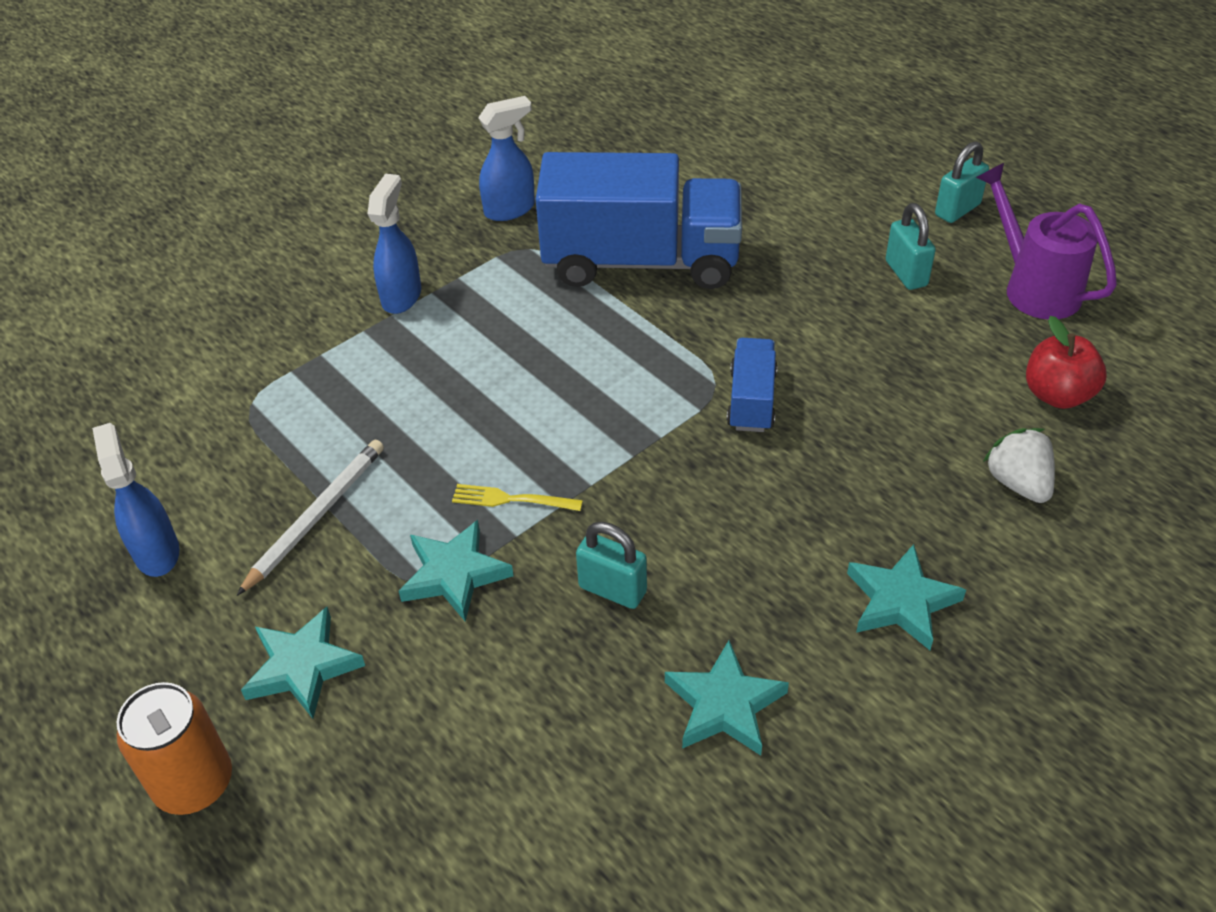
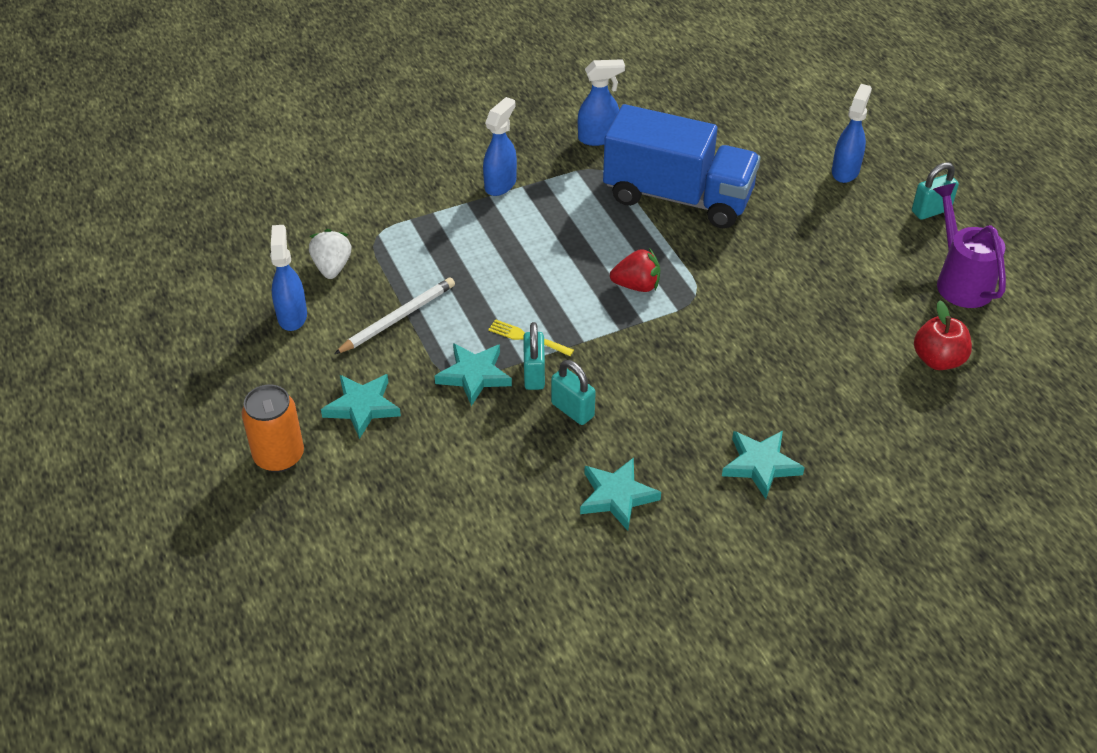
camera: 15 degrees right, 0 degrees up
blue truck [727,338,777,432] -> none
turquoise padlock [886,203,936,290] -> turquoise padlock moved to [523,322,545,390]
white strawberry [983,428,1055,503] -> white strawberry moved to [309,229,351,279]
none -> red strawberry [610,248,660,292]
none -> blue spray bottle [832,84,872,183]

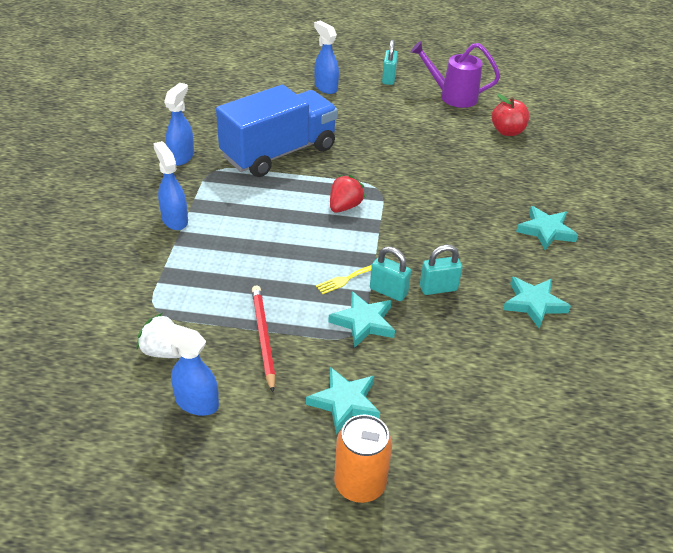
camera: 60 degrees left, 5 degrees down
white pencil [334,277,455,354] -> red pencil [252,286,276,392]

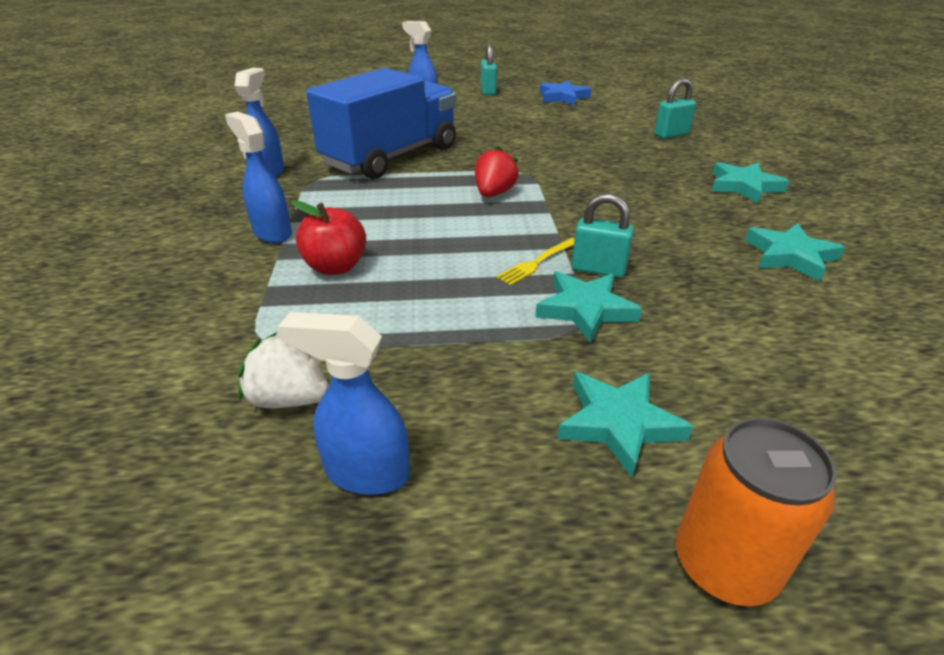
camera: 10 degrees left, 5 degrees down
red pencil [252,286,276,392] -> none
purple watering can [410,41,500,108] -> blue star [539,80,591,105]
turquoise padlock [420,245,462,295] -> turquoise padlock moved to [654,78,696,139]
red apple [492,94,530,136] -> red apple moved to [291,200,366,275]

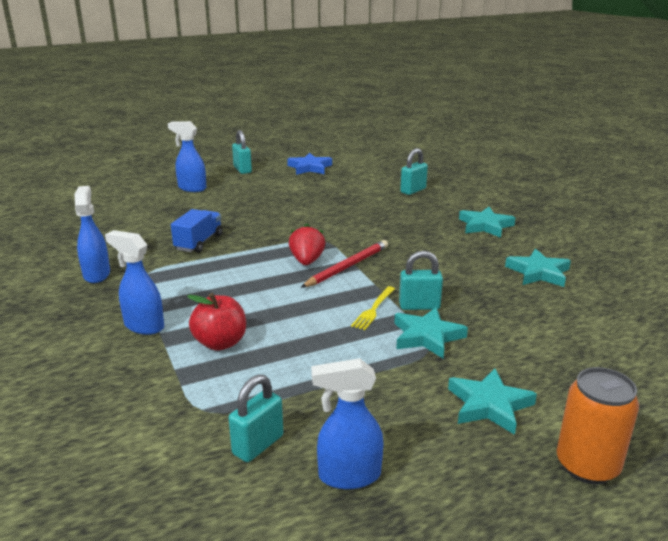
camera: 20 degrees left, 10 degrees down
white strawberry [238,332,329,408] -> turquoise padlock [229,374,283,462]
blue truck [306,68,456,179] -> blue truck [171,209,222,253], size x0.47
none -> red pencil [301,240,388,288]

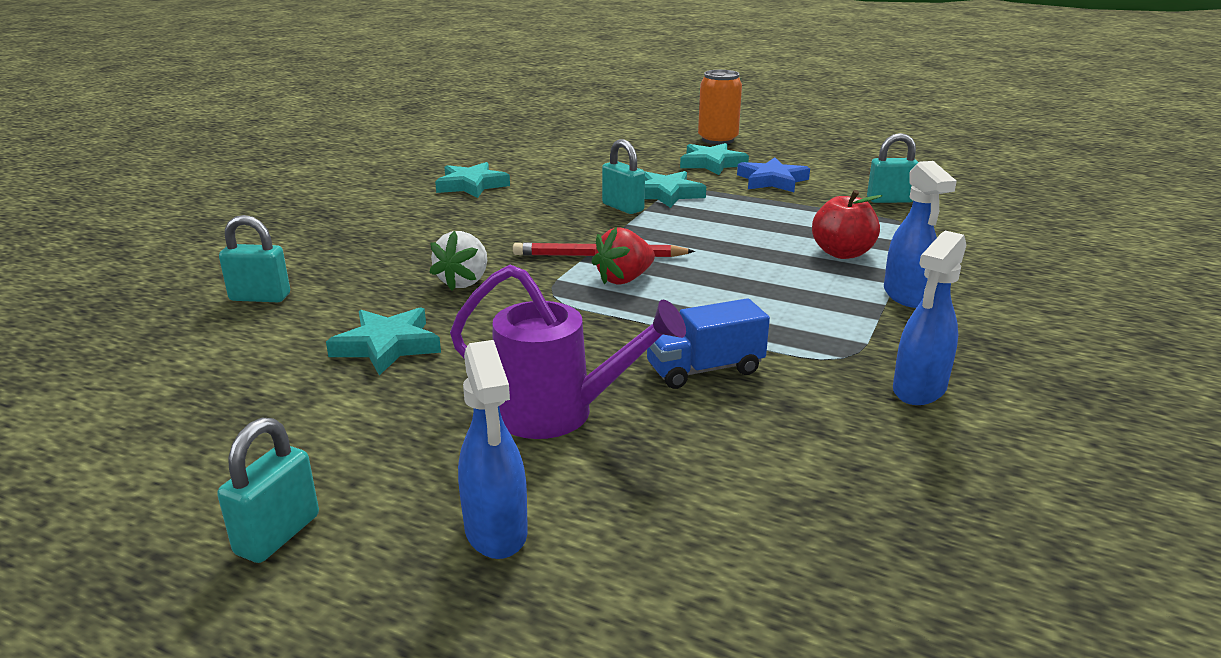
camera: 130 degrees left, 0 degrees up
blue star [287,153,332,175] -> blue star moved to [737,158,810,192]
blue spray bottle [311,358,383,489] -> none
yellow fork [351,286,395,330] -> none
turquoise star [459,207,515,238] -> turquoise star moved to [326,307,441,375]
none -> white strawberry [429,231,487,291]
none -> purple watering can [450,265,686,439]

